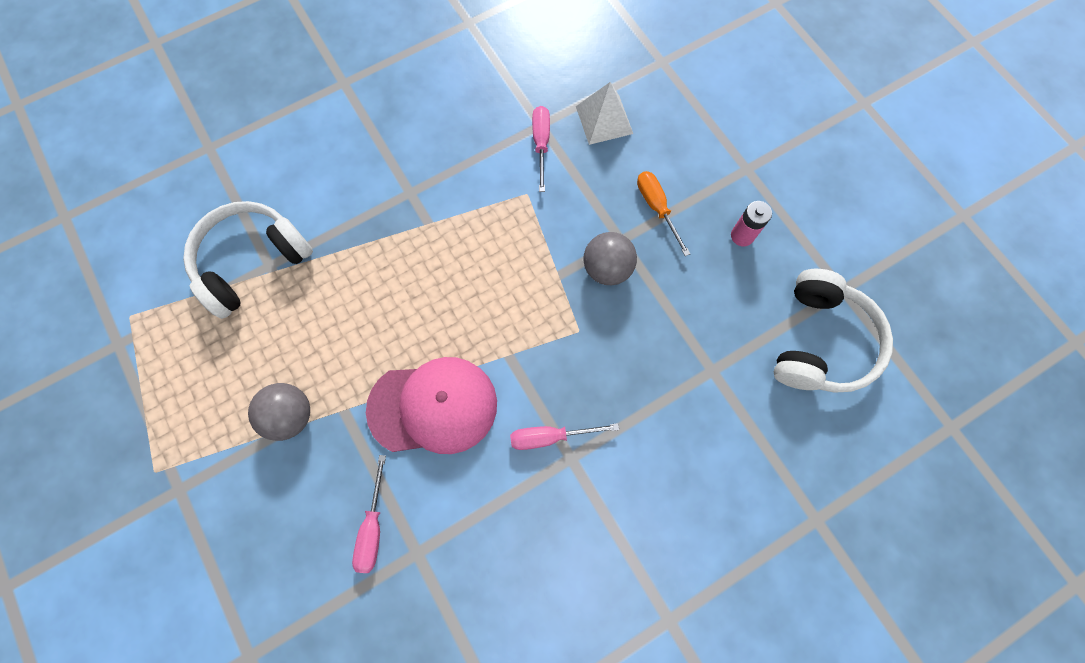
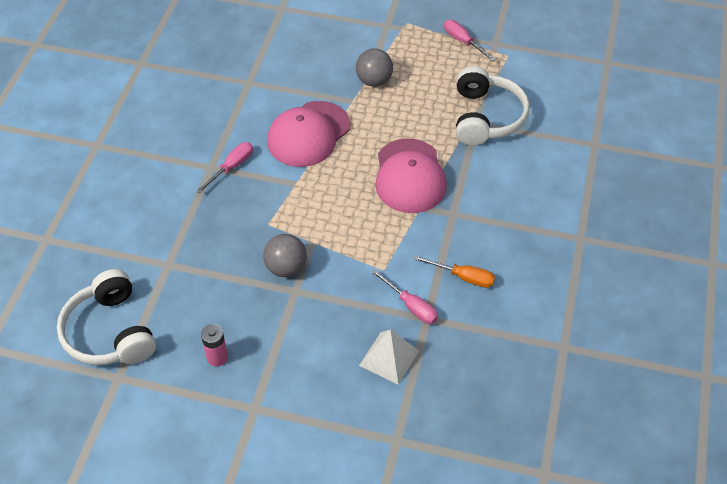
camera: 135 degrees right, 20 degrees down
pink screwdriver [352,455,386,573] -> pink screwdriver moved to [444,20,496,61]
orange screwdriver [637,171,690,256] -> orange screwdriver moved to [414,255,495,288]
none -> pink cap [376,138,447,213]

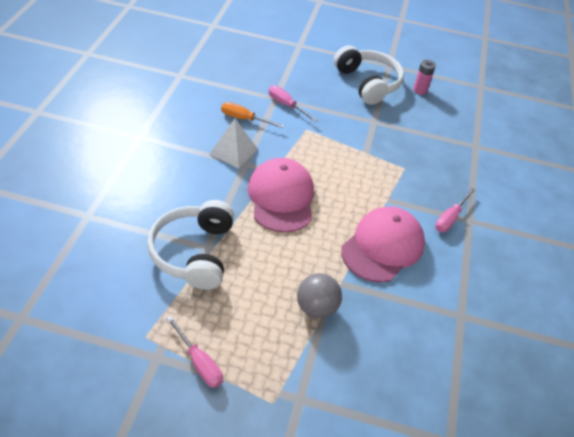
camera: 175 degrees right, 5 degrees down
white headphones [57,269,156,365] -> white headphones moved to [334,45,404,105]
grey ball [263,234,307,277] -> none
white pyramid [359,329,419,385] -> white pyramid moved to [210,119,258,168]

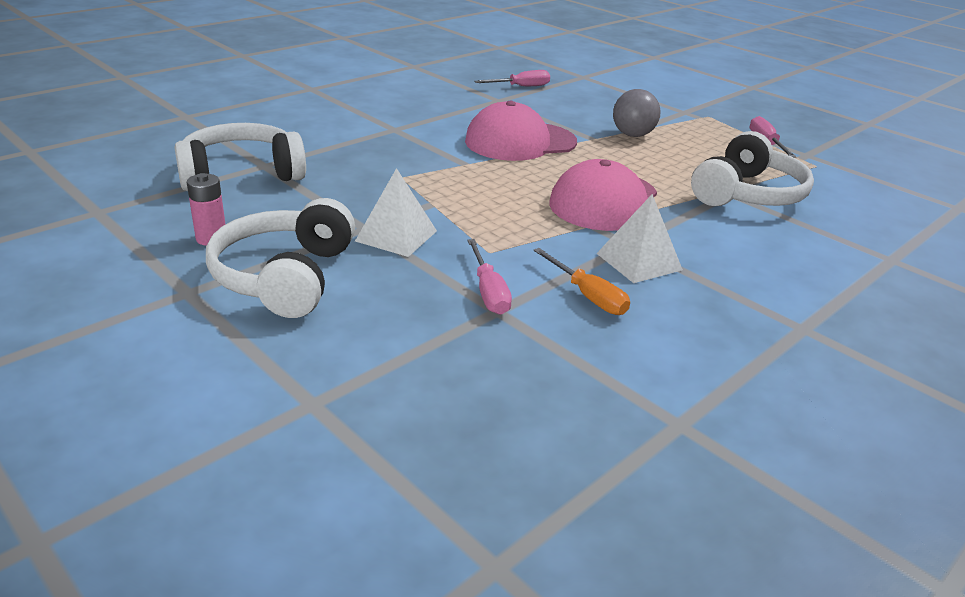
camera: 145 degrees left, 15 degrees down
pink screwdriver [435,188,475,232] -> pink screwdriver moved to [474,70,550,86]
none -> white headphones [174,123,306,191]
none -> white pyramid [355,168,437,257]

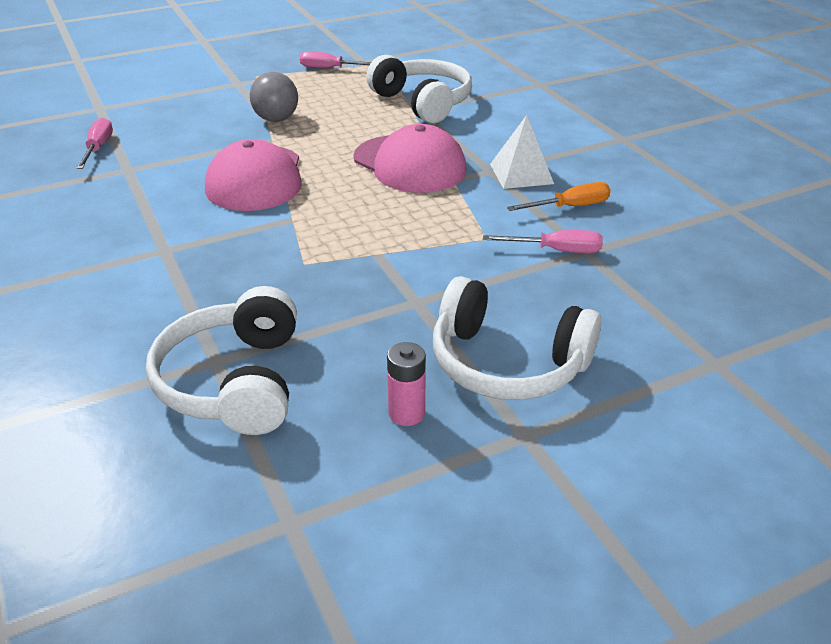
camera: 70 degrees left, 5 degrees up
white pyramid [355,168,437,257] -> none

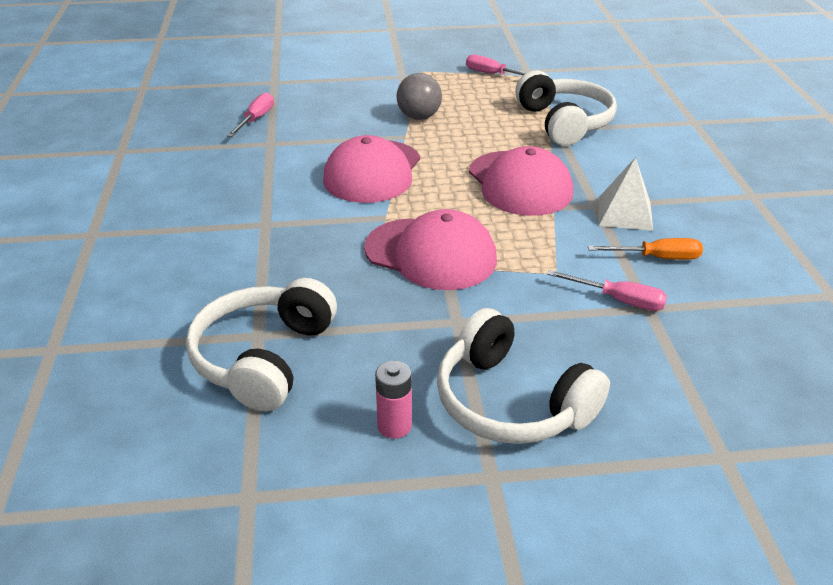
camera: 20 degrees right, 0 degrees up
none -> pink cap [364,209,497,290]

